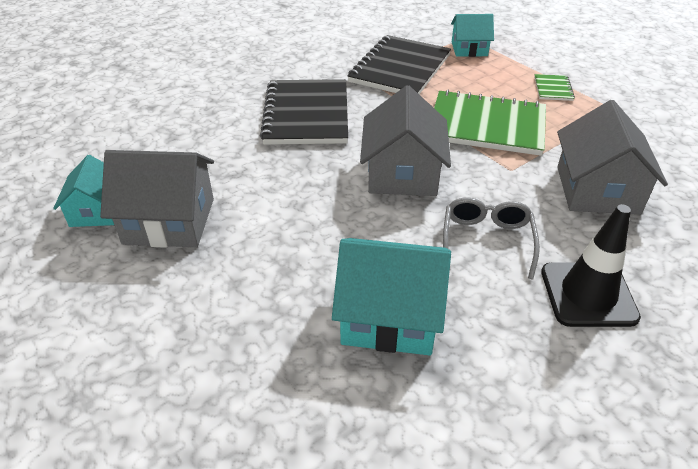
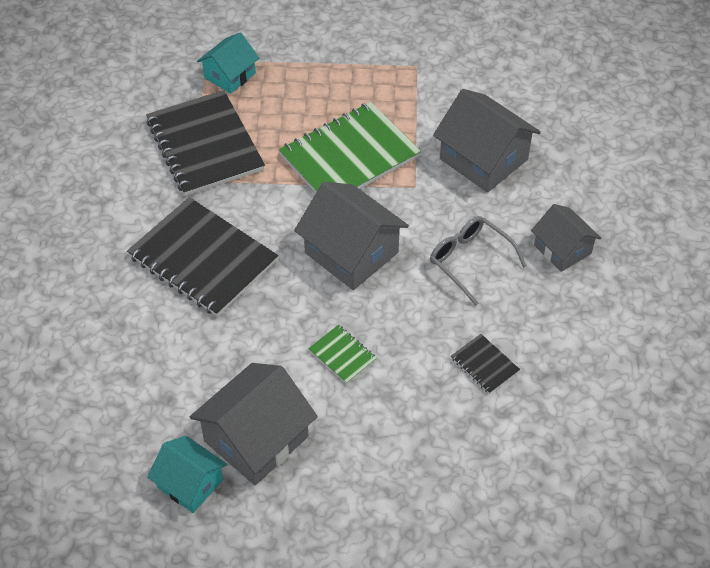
camera: 50 degrees left, 10 degrees up
turquoise house [332,238,451,355] -> black notebook [451,334,520,394]
green notebook [534,74,575,101] -> green notebook moved to [308,325,377,384]
black traffic cone [541,204,641,327] -> grey house [531,204,601,272]

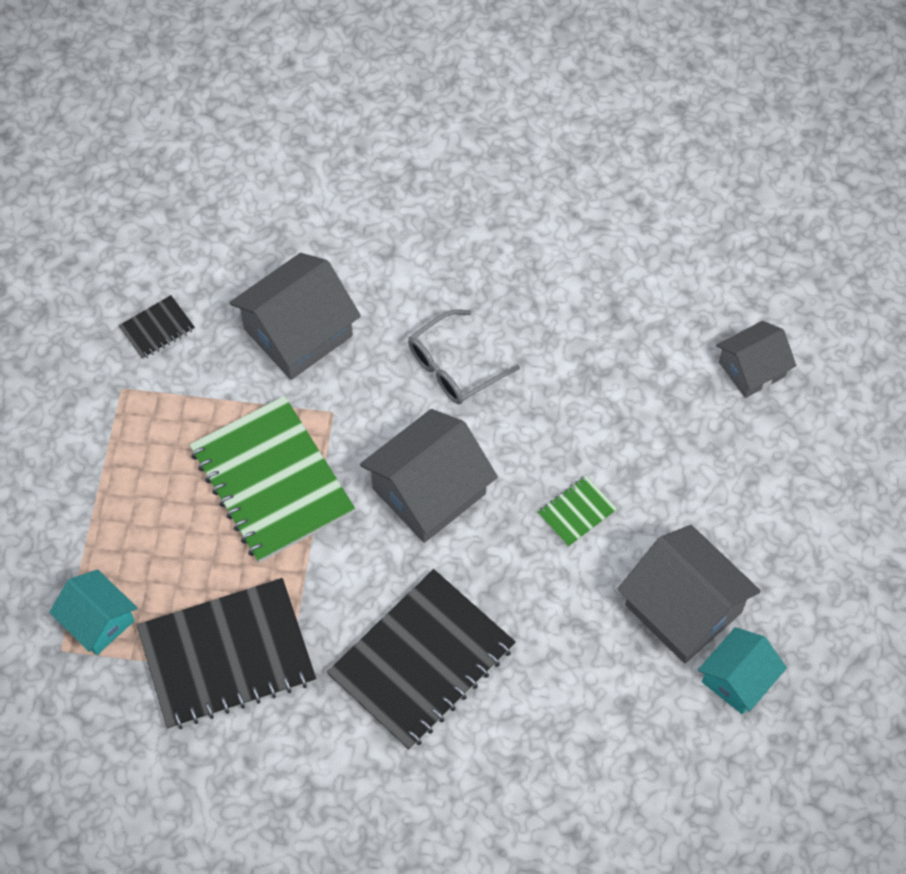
camera: 85 degrees left, 10 degrees up
black notebook [451,334,520,394] -> black notebook moved to [119,295,195,359]
grey house [531,204,601,272] -> grey house moved to [716,321,796,398]

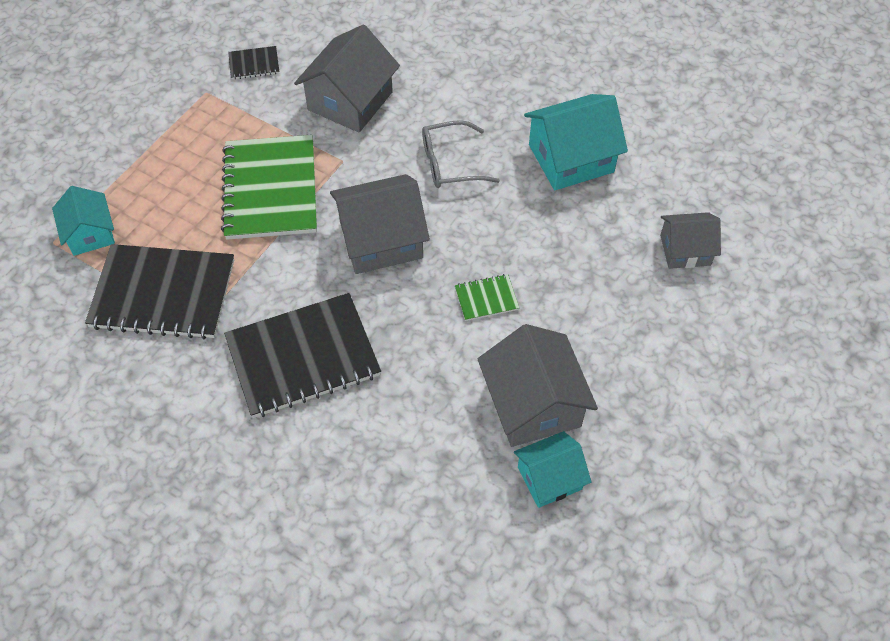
camera: 25 degrees right, 5 degrees down
grey house [229,253,361,380] -> grey house turned 45 degrees counterclockwise [294,24,400,133]
none -> turquoise house [524,94,628,190]

